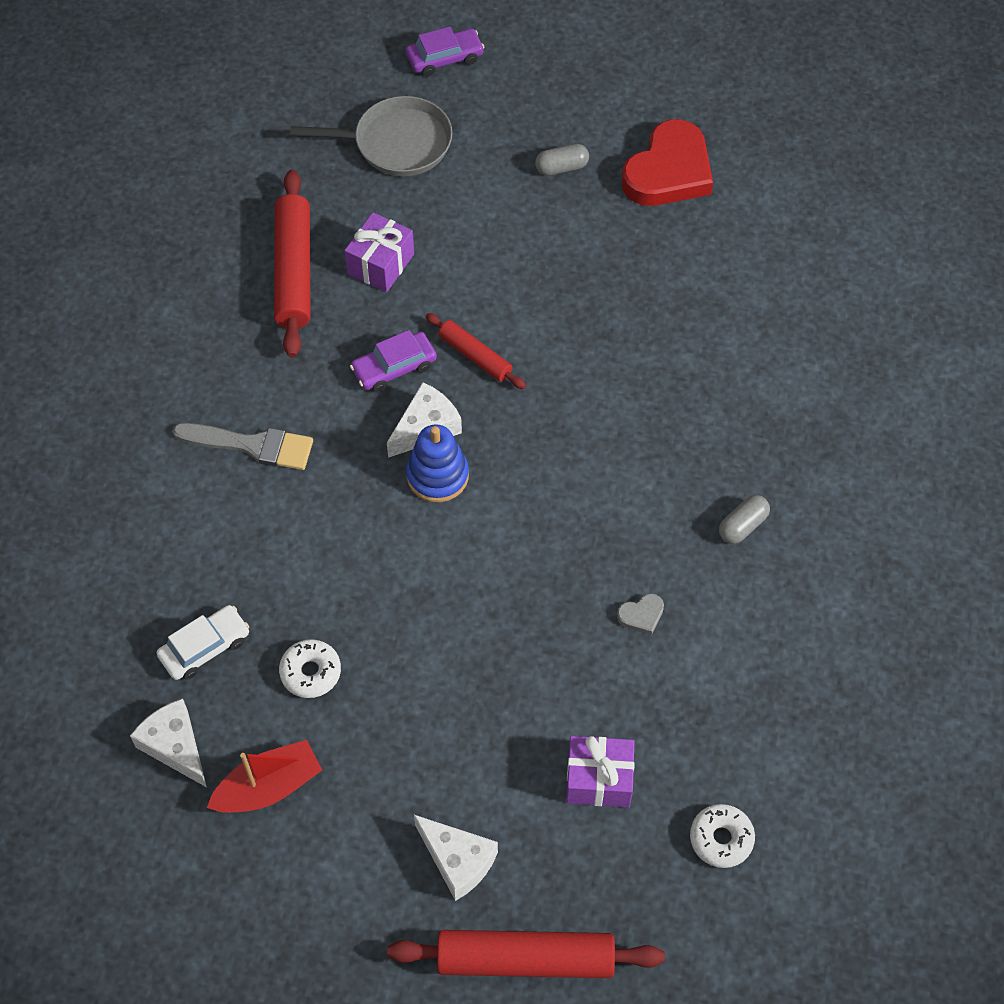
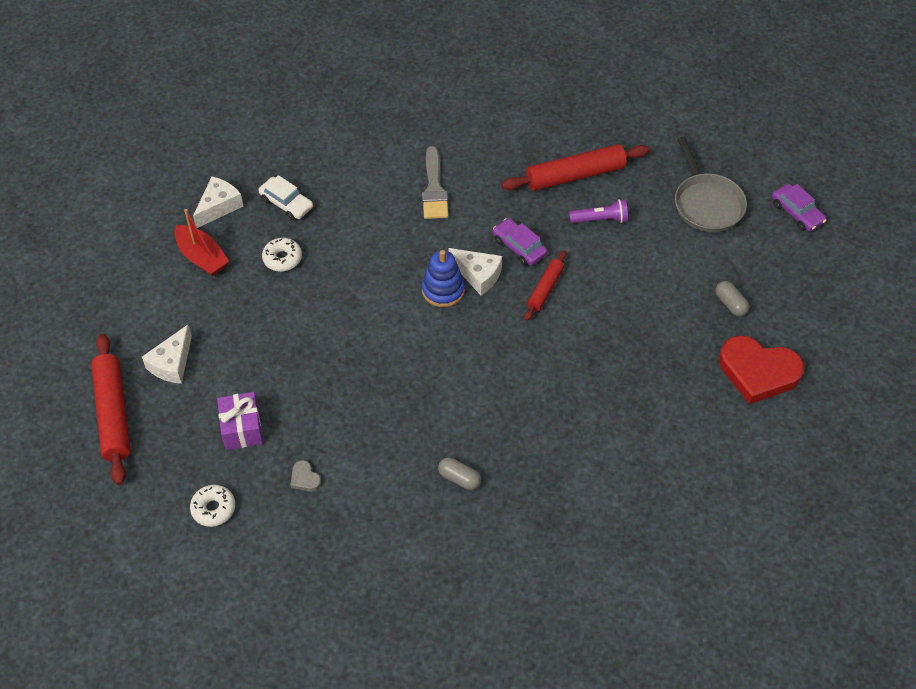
camera: 75 degrees right, 5 degrees down
purple gift [345,212,414,292] -> purple flashlight [569,199,628,223]
grey heart [617,593,664,635] -> grey heart moved to [290,460,321,492]

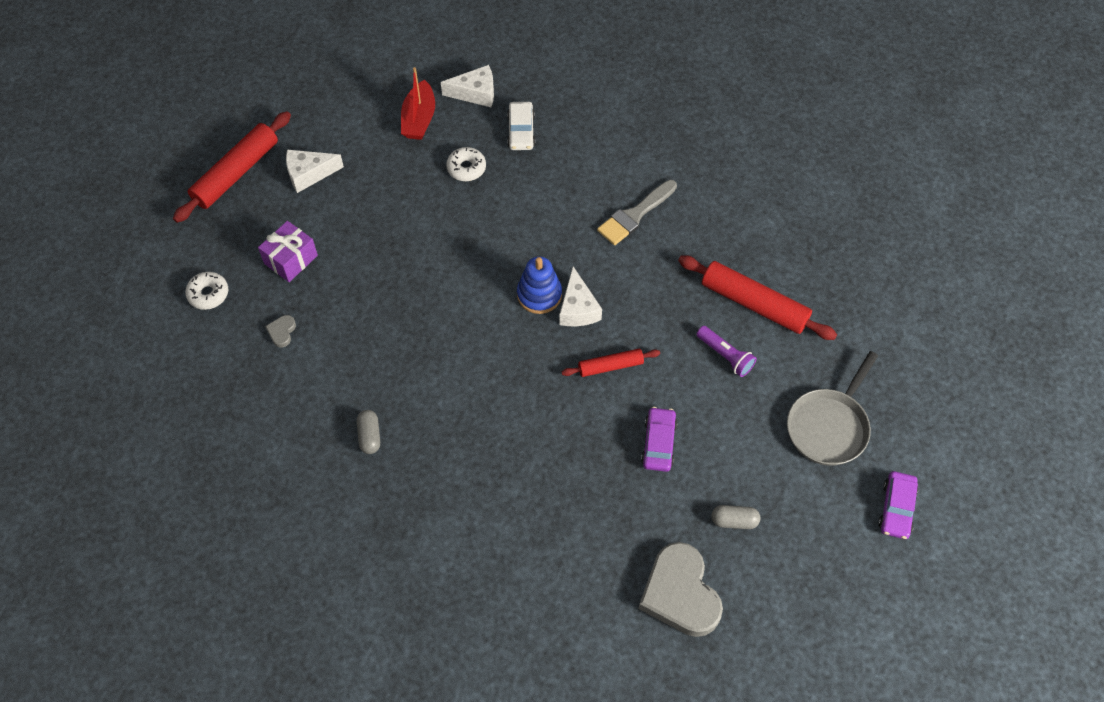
camera: 50 degrees right, 5 degrees up
purple car [493,218,547,265] -> purple car moved to [641,407,678,472]
grey capsule [715,281,749,316] -> grey capsule turned 75 degrees clockwise [711,505,760,529]
red heart [719,335,804,404] -> grey heart [639,542,723,637]

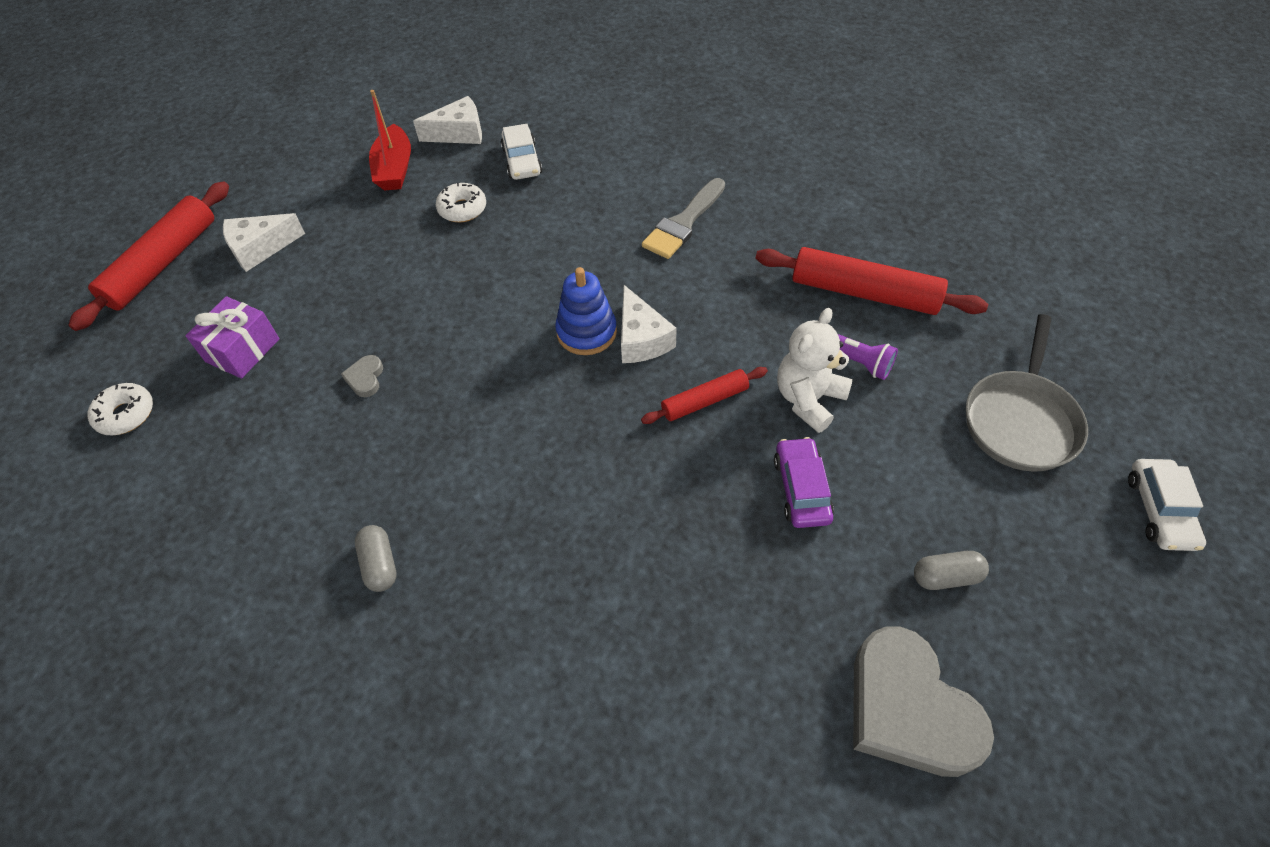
camera: 10 degrees left, 5 degrees down
grey heart [265,315,296,347] -> grey heart moved to [341,355,383,397]
purple car [878,471,918,539] -> white car [1128,459,1206,551]
none -> white teddy bear [777,308,853,433]

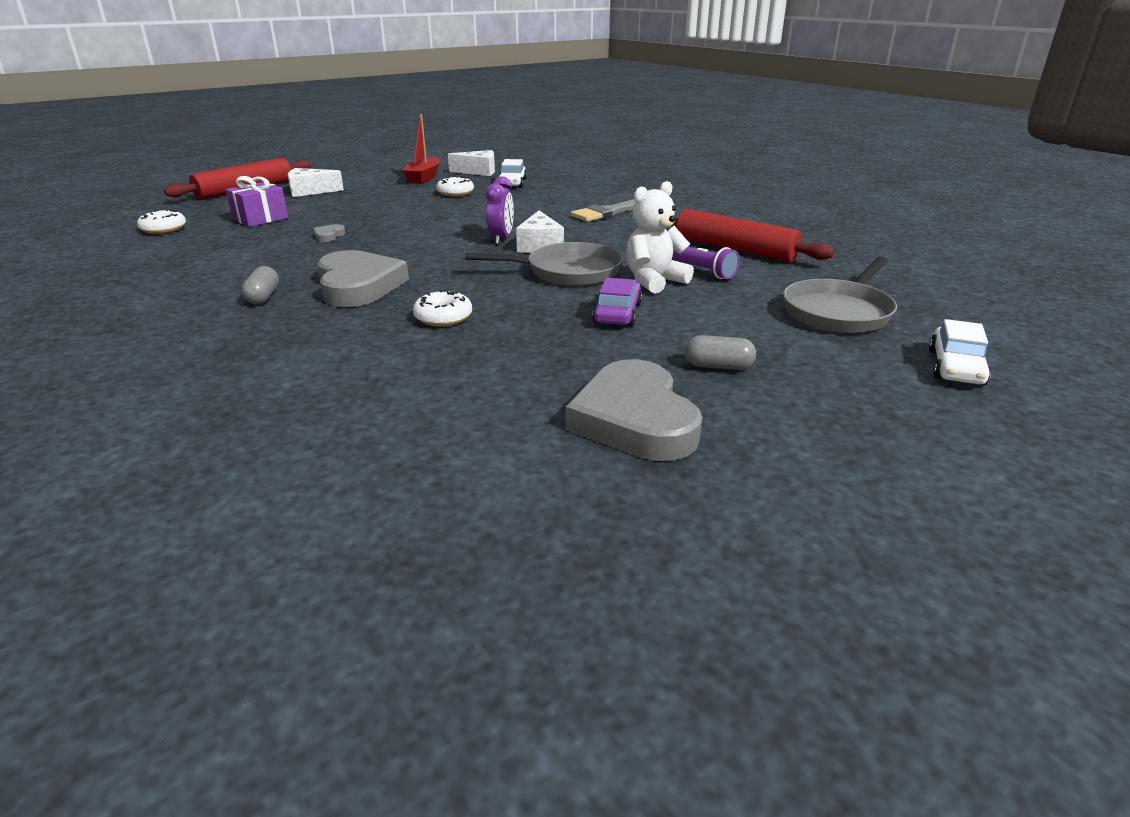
camera: 15 degrees right, 25 degrees down
blue stacking toy [555,267,617,355] -> purple clock [486,176,514,244]
red rolling pin [641,367,768,424] -> grey pan [465,242,623,286]
none -> grey heart [317,250,409,307]
none -> white donut [413,289,472,327]

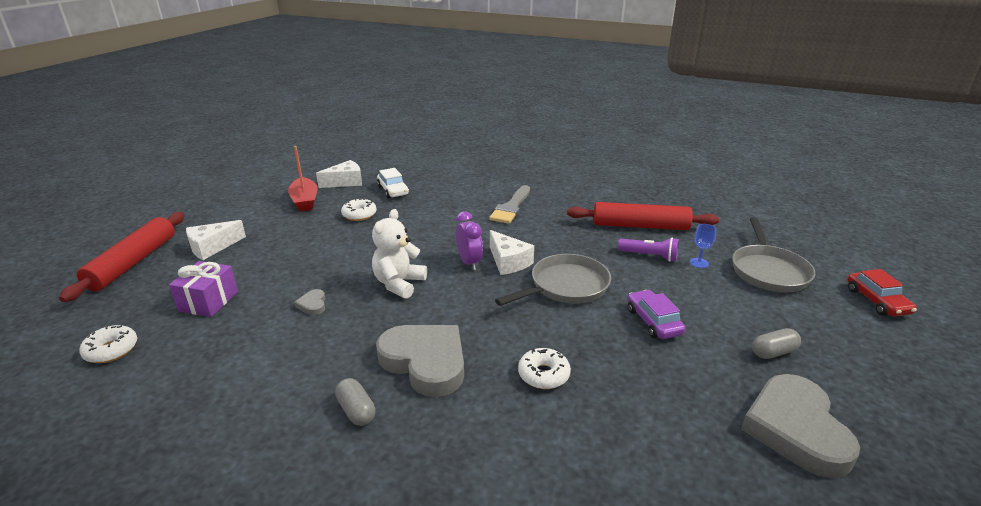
camera: 30 degrees left, 0 degrees up
grey heart [566,359,702,461] -> grey heart turned 45 degrees clockwise [741,374,860,478]
white teddy bear [626,181,694,294] -> white teddy bear moved to [372,209,427,299]
white car [929,319,991,386] -> red car [847,269,917,316]
none -> blue goblet [690,224,716,268]

